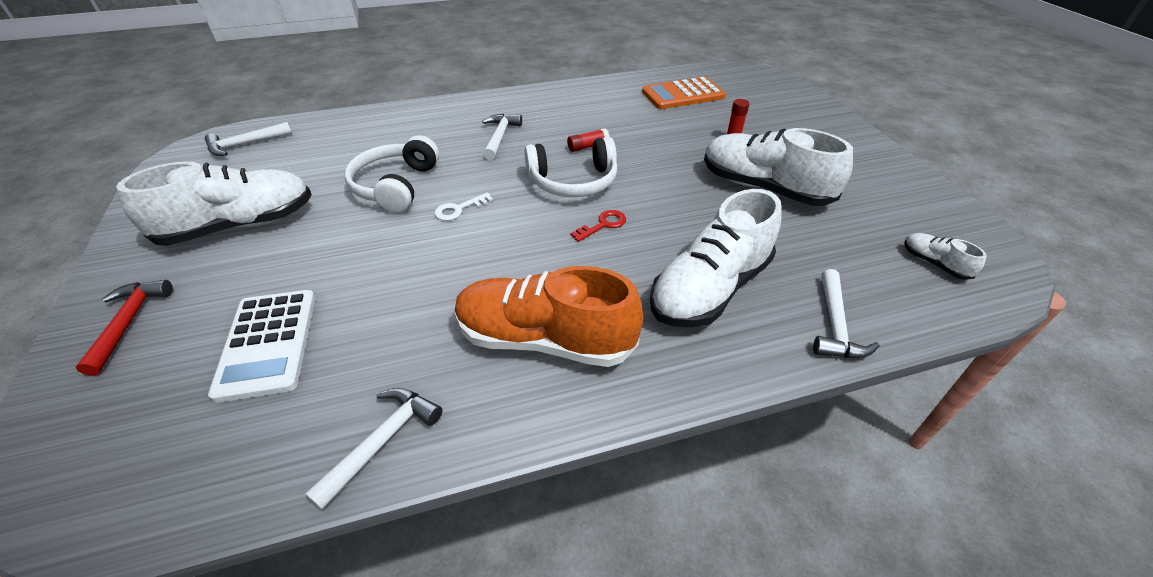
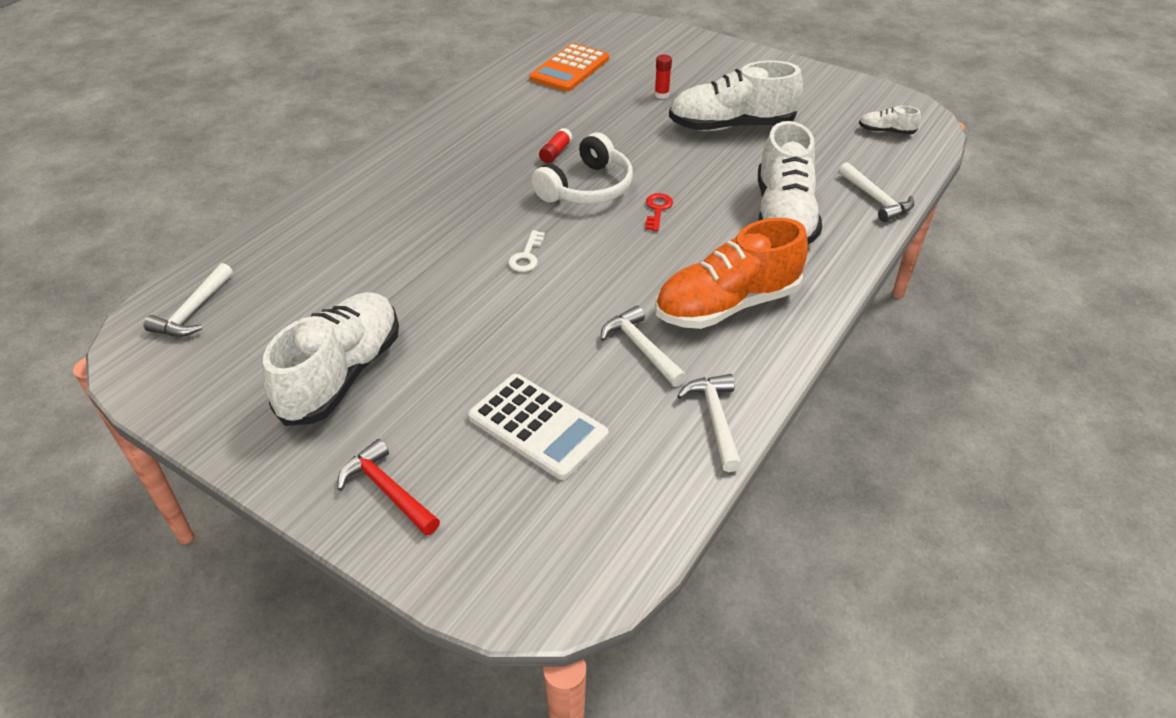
camera: 40 degrees left, 0 degrees up
white headphones [344,135,439,213] -> none
white hammer [482,114,522,160] -> white hammer moved to [601,306,687,387]

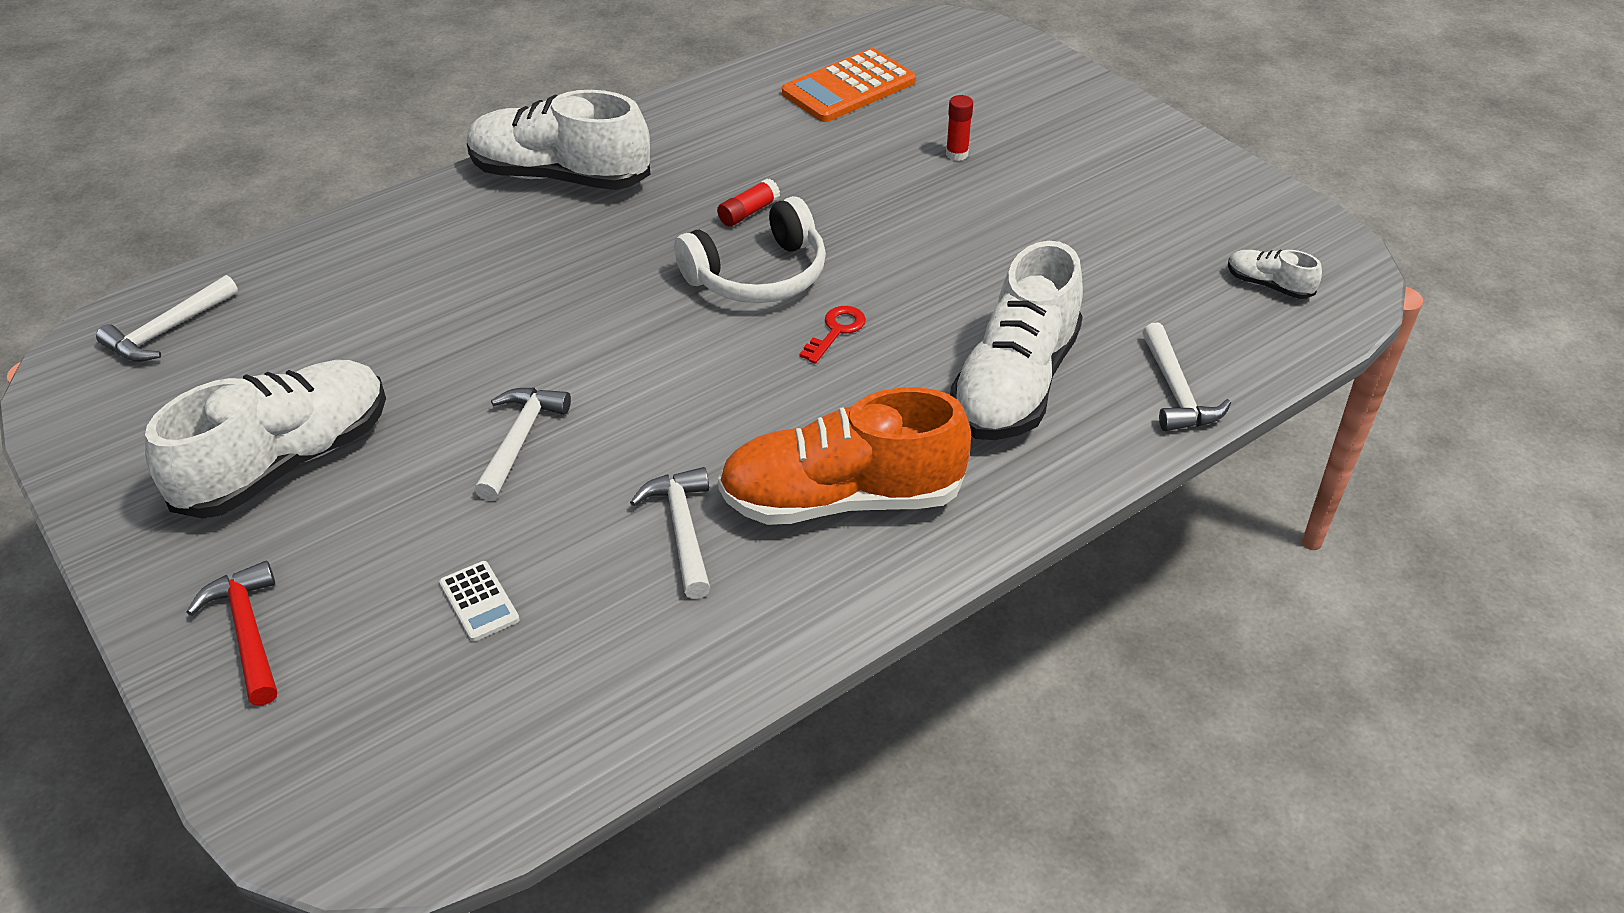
camera: 20 degrees right, 0 degrees up
white calculator [468,374,609,480] -> white calculator [439,561,520,641], size x0.49
white key [508,230,545,272] -> none
white shoe [669,61,803,131] -> white shoe moved to [467,90,651,190]
white hammer [677,374,742,472] -> white hammer moved to [475,388,571,501]

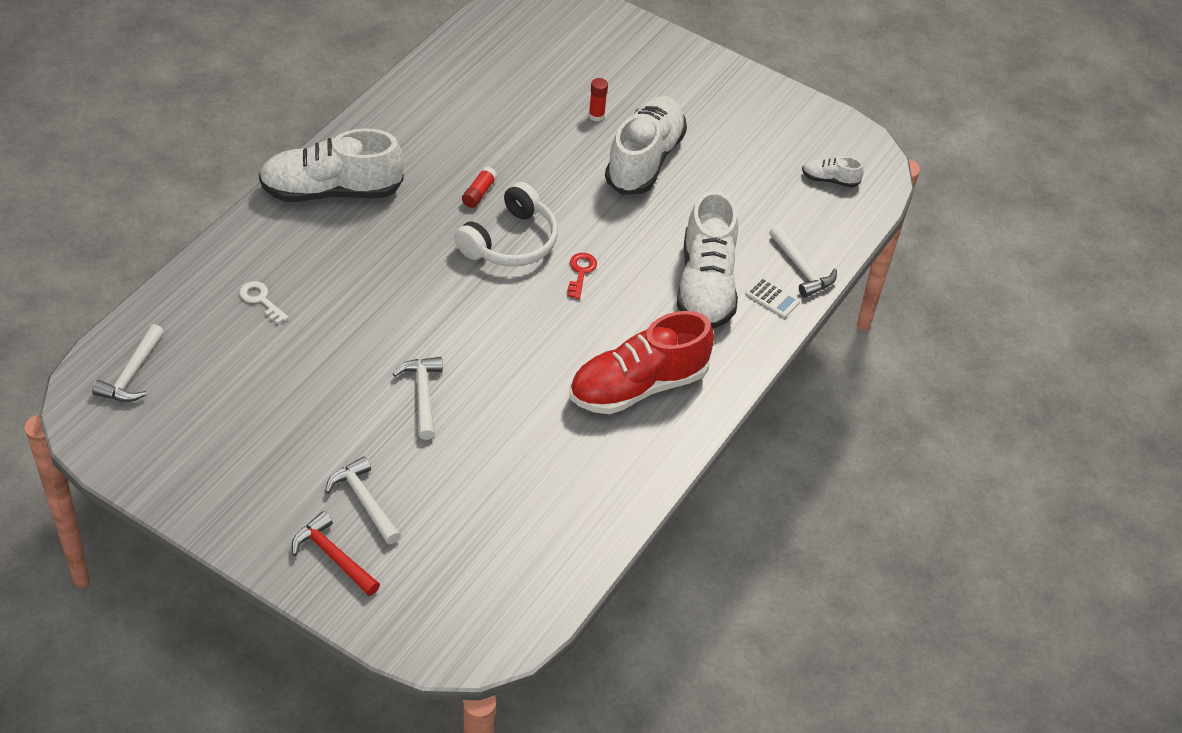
camera: 25 degrees left, 5 degrees up
white shoe [145,360,386,519] -> white shoe moved to [605,96,687,194]
white calculator [439,561,520,641] -> white calculator moved to [745,277,800,318]
white hammer [630,467,710,599] -> white hammer moved to [325,456,401,544]
orange shoe [718,387,971,525] -> red shoe [570,311,714,414]
orange calculator [782,48,916,122] -> none
none -> white key [240,281,289,324]

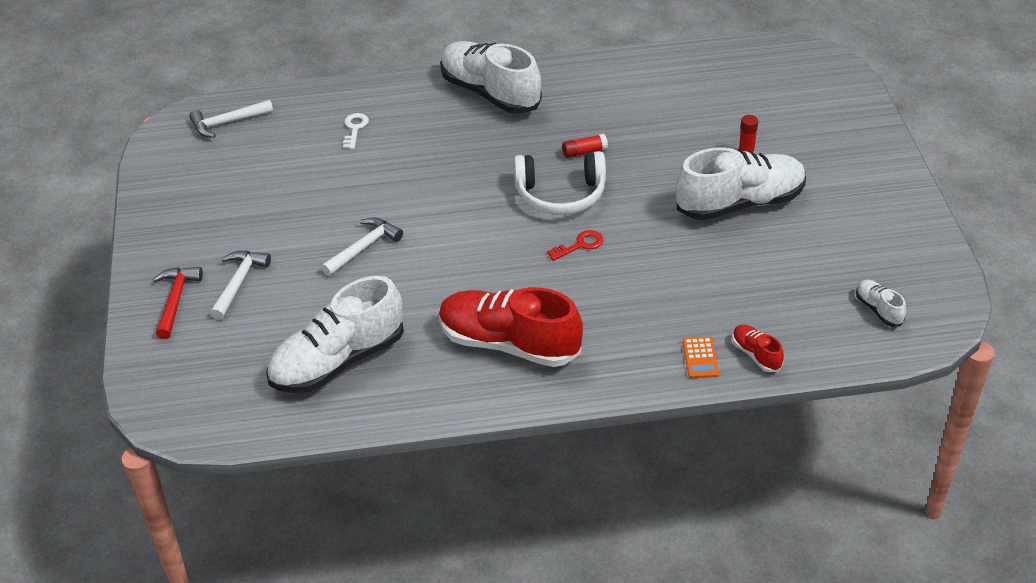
camera: 55 degrees right, 5 degrees down
white shoe [677,190,738,329] -> white shoe moved to [266,276,404,393]
white calculator [745,277,800,318] -> orange calculator [682,337,719,378]
white hammer [769,225,837,298] -> red shoe [732,325,784,372]

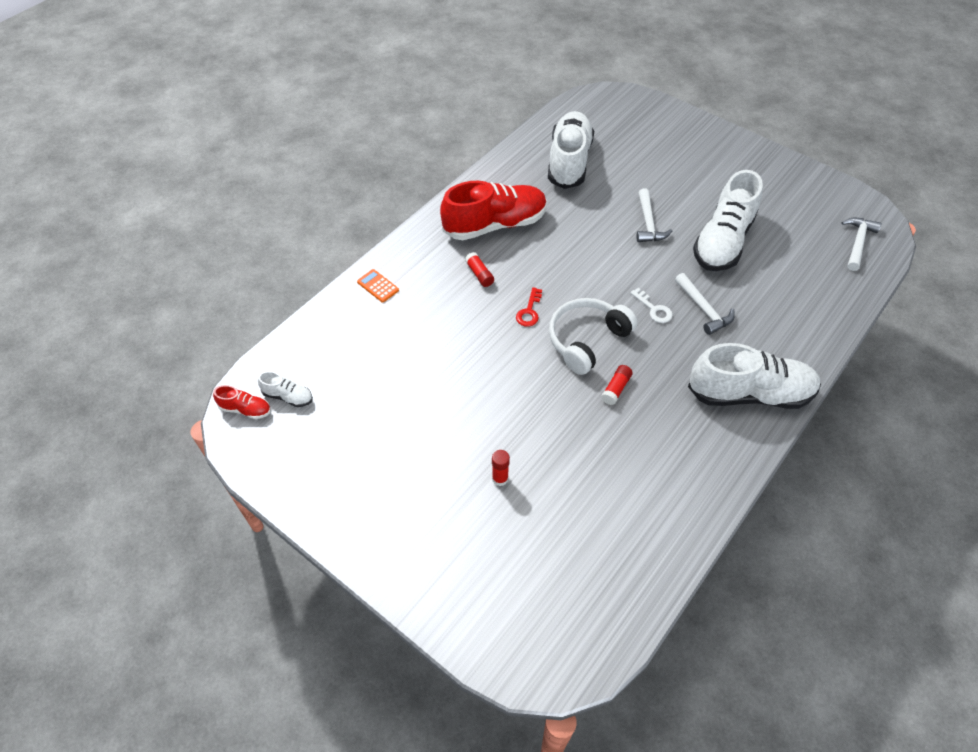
camera: 135 degrees right, 10 degrees up
red hammer [153,267,203,339] -> none
white hammer [210,251,271,320] -> white hammer moved to [675,273,735,335]
white key [343,113,369,149] -> white key moved to [630,288,673,323]
white shoe [676,147,806,220] -> white shoe moved to [693,170,763,271]
red shoe [732,325,784,372] -> red shoe moved to [213,385,271,419]
none -> red glue stick [465,252,494,287]

